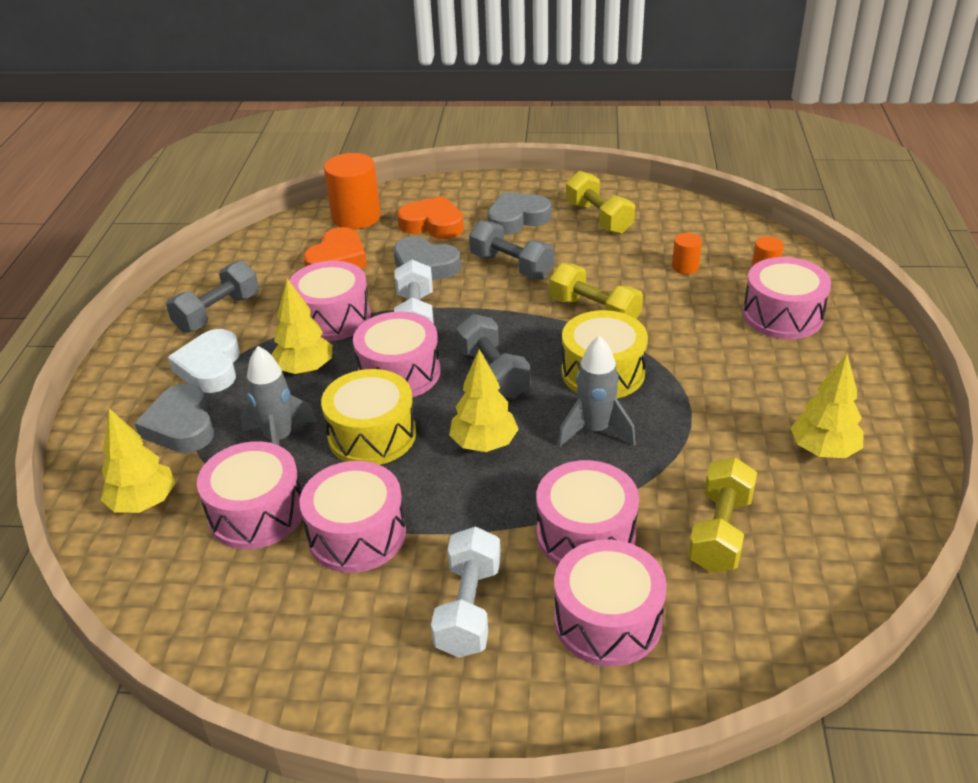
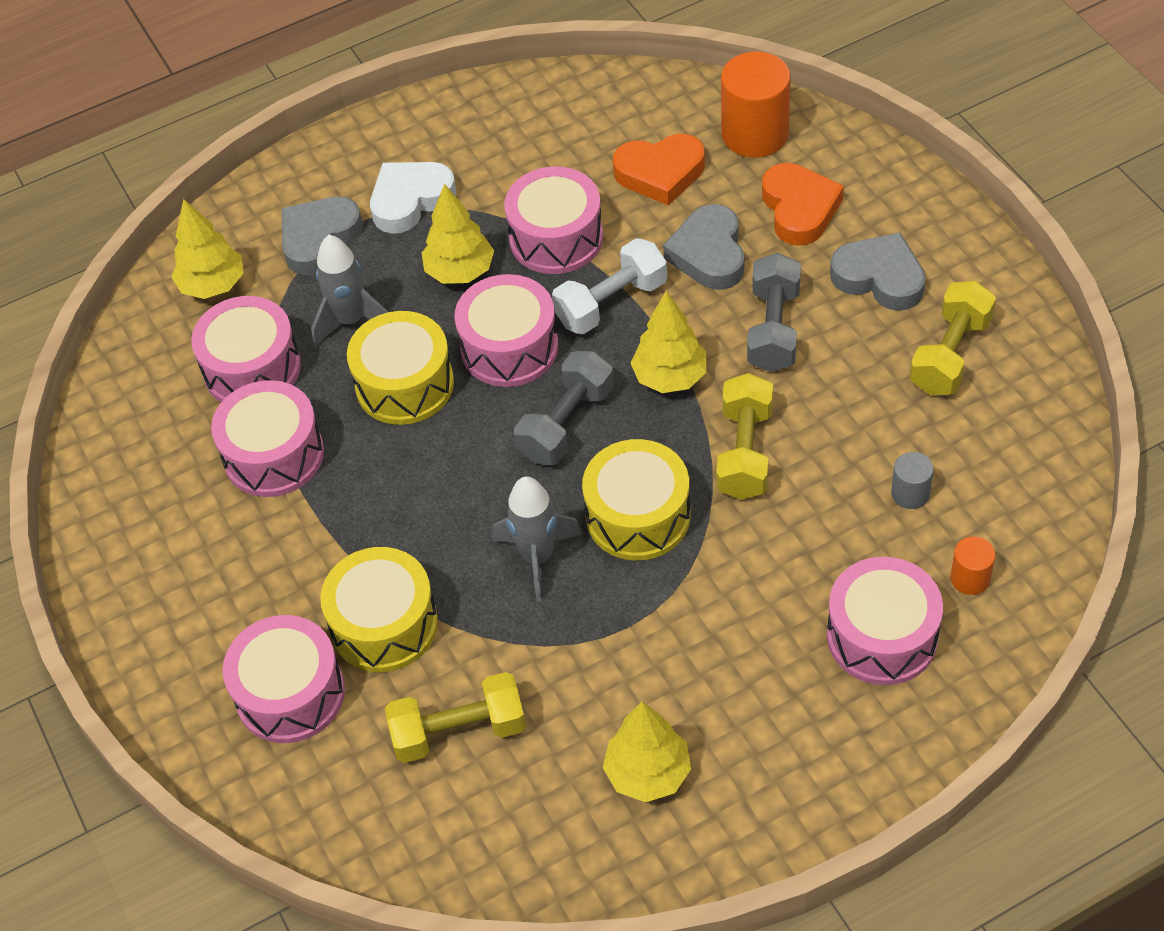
camera: 60 degrees right, 15 degrees up
grey dumbbell [166,260,259,333] -> none
white dumbbell [431,526,501,658] -> none
yellow tree [449,349,519,452] -> yellow tree moved to [631,291,706,393]
pink drum [536,460,639,566] -> yellow drum [320,547,438,672]
orange cylinder [672,233,702,274] -> grey cylinder [891,452,934,509]

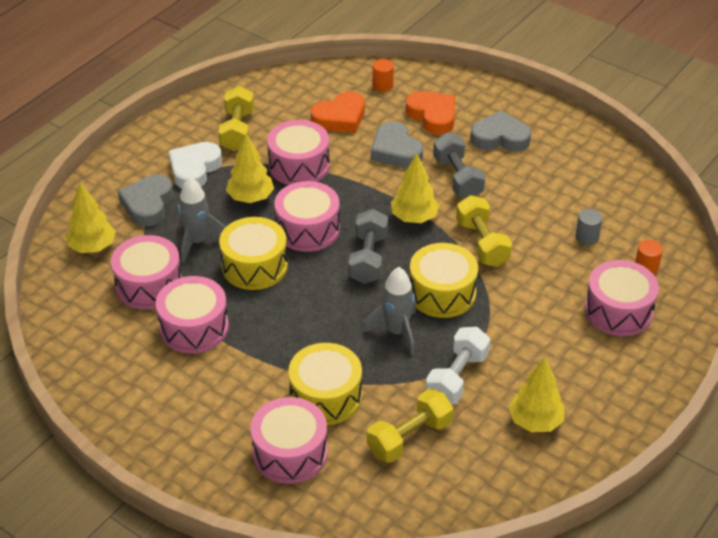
camera: 30 degrees left, 10 degrees down
white dumbbell [552,238,667,334] -> white dumbbell moved to [426,327,490,405]
orange cylinder [721,52,791,158] -> orange cylinder [373,59,394,92], size x0.50
yellow dumbbell [910,281,996,395] -> yellow dumbbell moved to [218,86,254,151]

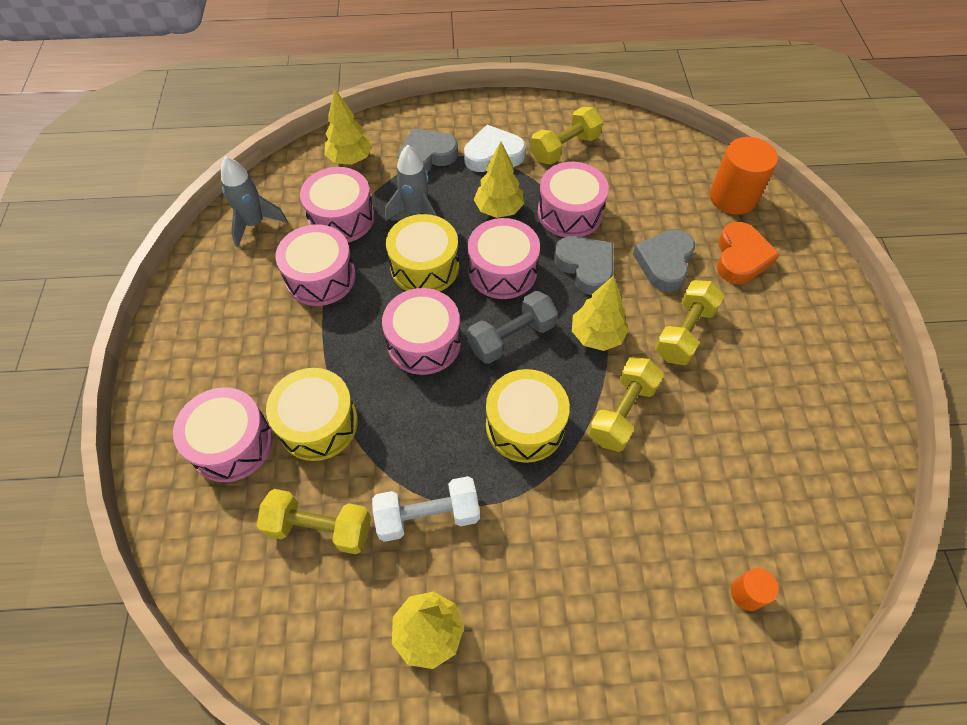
camera: 50 degrees right, 15 degrees up
orange heart [311,91,365,133] -> none
grey rocket [364,267,416,355] -> grey rocket moved to [221,156,287,247]
orange cylinder [373,59,394,92] -> orange cylinder [710,137,778,215], size x2.01
grey dumbbell [433,132,485,198] -> yellow dumbbell [655,280,725,365]
grey heart [470,110,531,152] -> grey heart moved to [554,236,613,295]
grey cylinder [575,209,602,245] -> none
pink drum [584,260,659,336] -> pink drum moved to [382,288,461,375]

